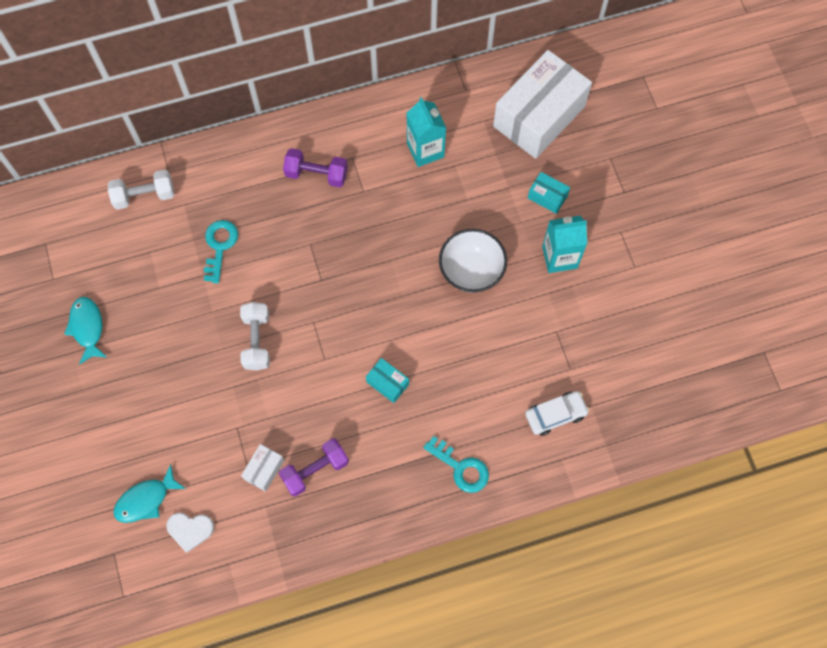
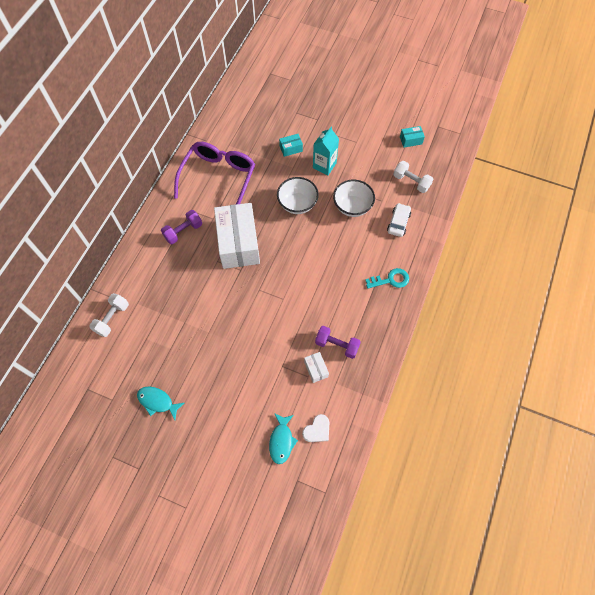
camera: 50 degrees left, 5 degrees down
turquoise key [204,220,238,283] -> none
white dumbbell [240,302,270,370] -> white dumbbell moved to [393,161,433,193]
purple dumbbell [279,438,349,497] -> purple dumbbell turned 75 degrees counterclockwise [315,326,361,359]
turquoise box [366,358,409,403] -> turquoise box moved to [400,126,425,147]
turquoise carton [406,97,446,167] -> purple glasses [174,142,255,205]
white box [493,50,592,159] -> white box moved to [214,203,260,269]
none -> white bowl [333,180,375,217]

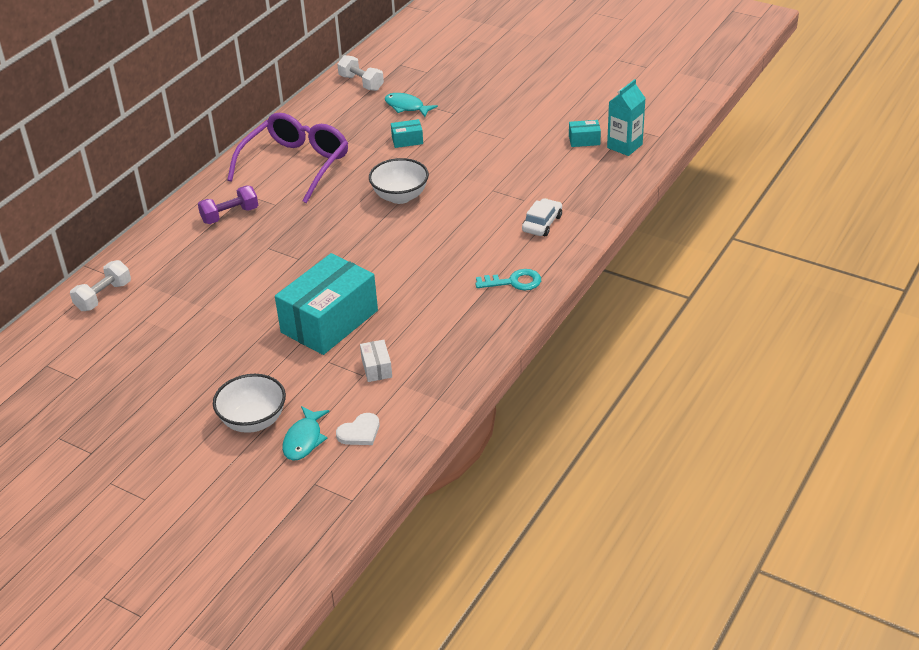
camera: 10 degrees right, 25 degrees down
turquoise fish [137,386,184,420] -> turquoise fish moved to [385,93,438,117]
white box [214,203,260,269] -> none
turquoise carton [313,127,339,175] -> turquoise carton moved to [607,79,646,156]
purple dumbbell [315,326,361,359] -> none
white bowl [333,180,375,217] -> white bowl moved to [213,374,286,433]
white dumbbell [393,161,433,193] -> white dumbbell moved to [337,55,384,91]
none -> turquoise box [275,253,378,355]

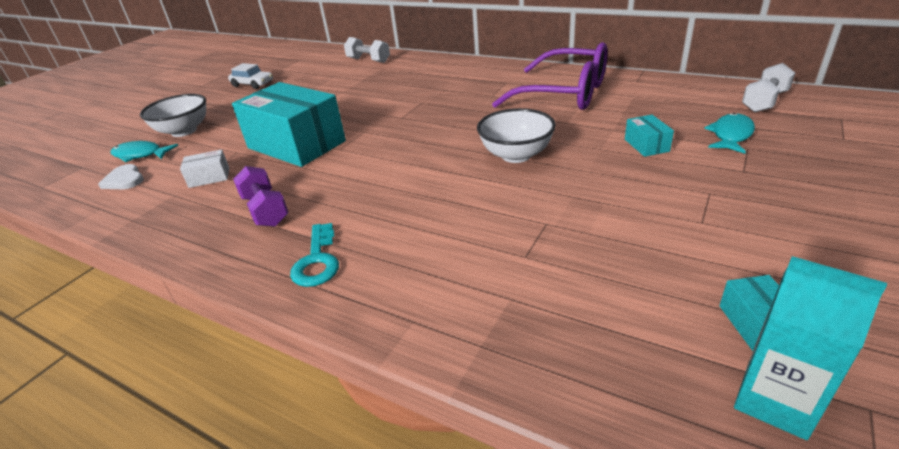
camera: 90 degrees right, 5 degrees down
purple dumbbell [198,186,258,224] -> purple dumbbell moved to [233,166,289,227]
white car [522,198,562,236] -> white car moved to [228,63,273,89]

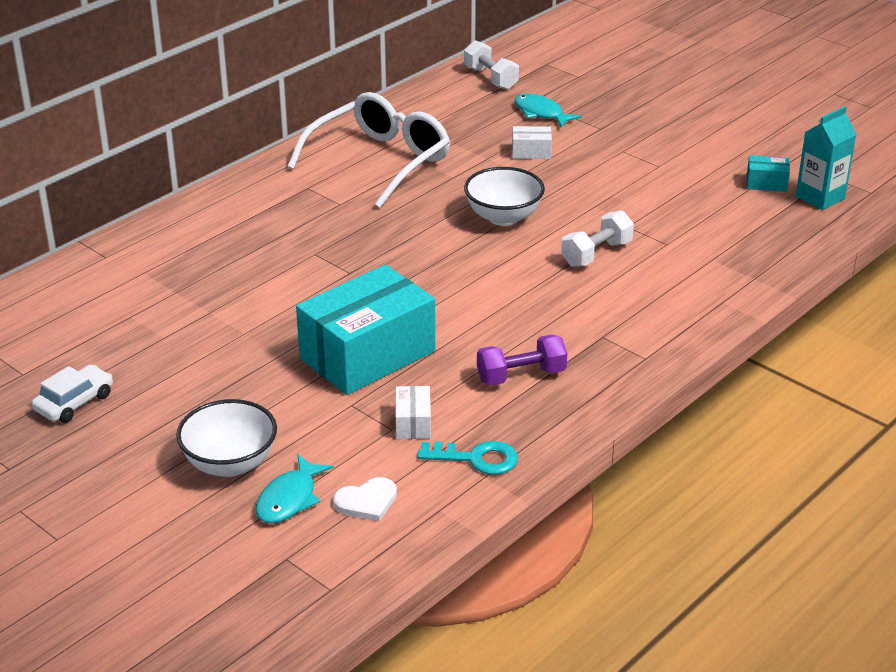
camera: 80 degrees left, 0 degrees up
turquoise key [290,223,339,287] -> turquoise key moved to [417,441,518,475]
white dumbbell [344,37,390,63] -> white dumbbell moved to [561,211,634,267]
purple glasses [492,42,607,110] -> white glasses [288,92,450,208]
turquoise box [625,115,674,157] -> white box [512,126,552,159]

